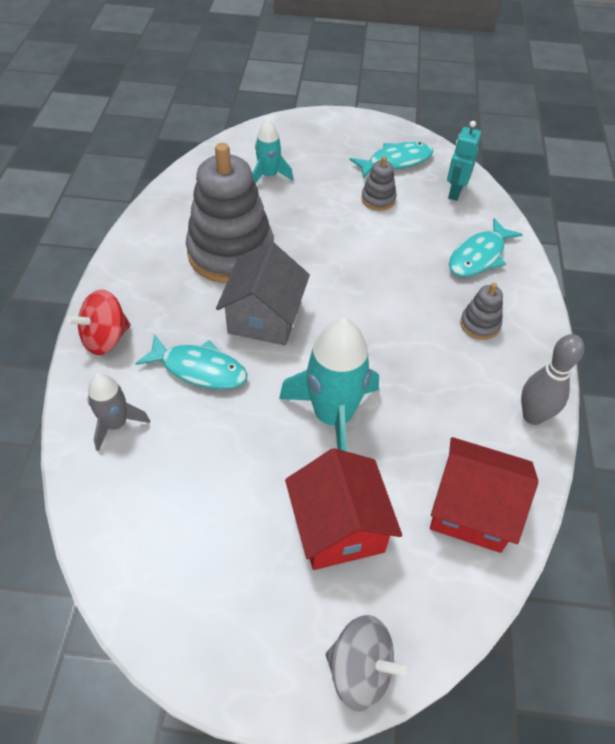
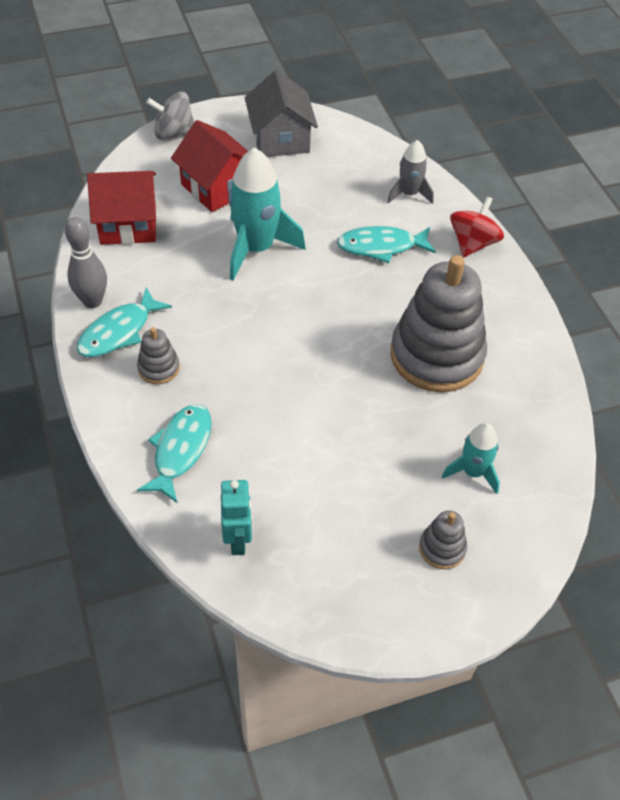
camera: 155 degrees right, 0 degrees up
grey house [216,242,310,345] -> grey house moved to [245,70,318,157]
turquoise fish [349,142,433,178] -> turquoise fish moved to [77,287,172,357]
grey stacking toy [361,156,397,211] -> grey stacking toy moved to [419,511,467,569]

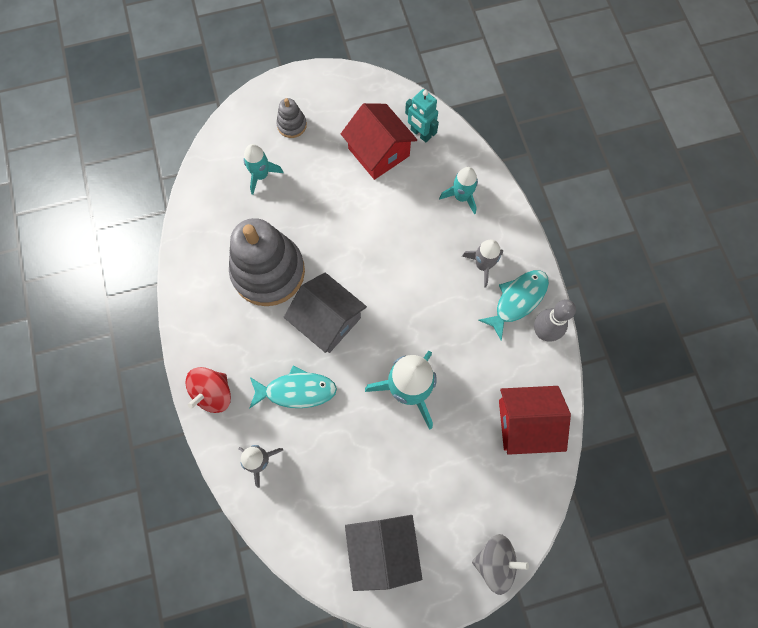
camera: 175 degrees left, 20 degrees up
grey stacking toy [137,327,180,384] -> grey rocket [462,239,503,288]
turquoise fish [137,404,212,503] -> turquoise rocket [439,167,478,215]
red house [171,120,248,212] -> red house moved to [341,103,417,180]
turquoise robot [221,480,252,555] -> turquoise robot turned 45 degrees counterclockwise [405,89,439,142]
none -> grey house [284,273,367,353]

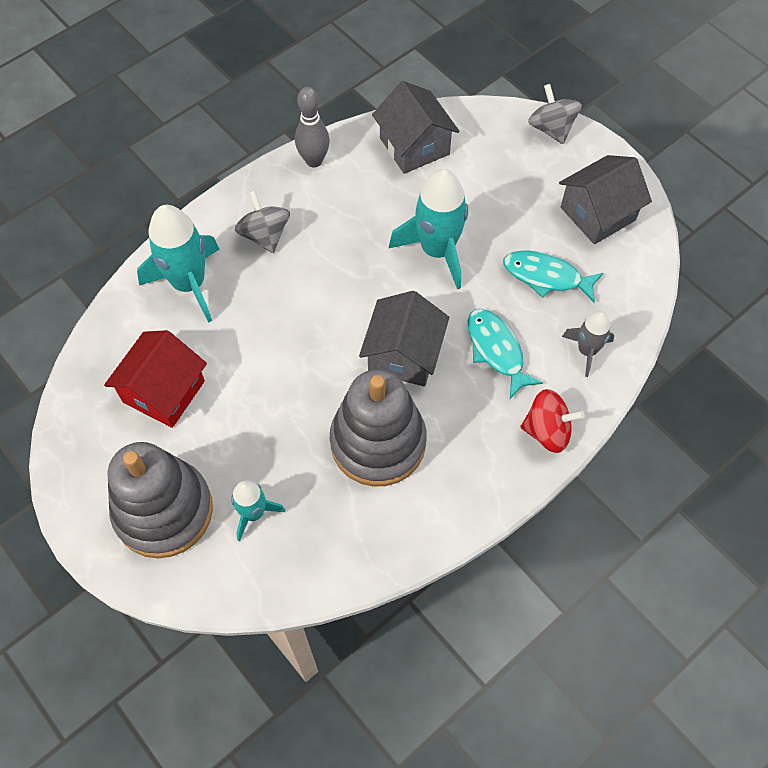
camera: 115 degrees left, 10 degrees down
grey stacking toy [276,98,307,138] -> grey stacking toy [108,442,213,558], size x2.31
turquoise robot [405,89,439,142] -> none
turquoise rocket [439,167,478,215] -> turquoise rocket [137,205,219,323], size x1.78
grey rocket [462,239,503,288] -> grey spinning top [235,190,290,253]
turquoise fish [478,270,549,341] -> turquoise fish moved to [503,250,603,303]
red house [499,386,571,455] -> grey house [372,81,460,174]

